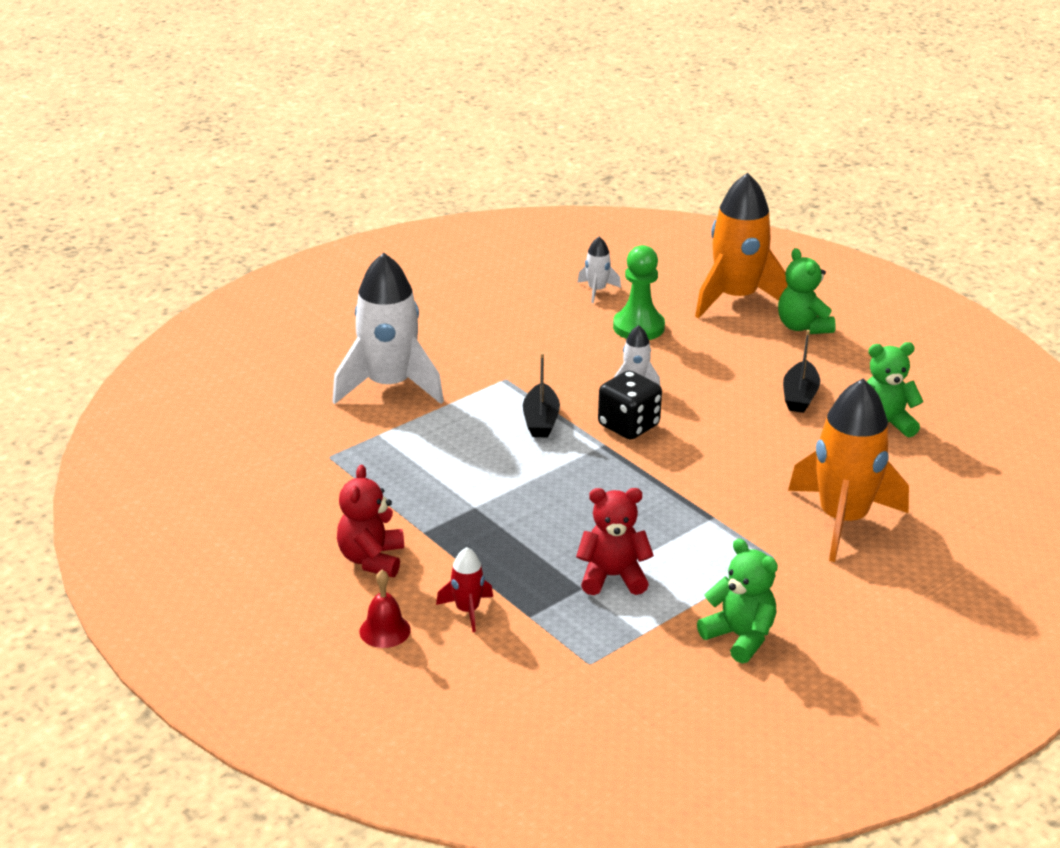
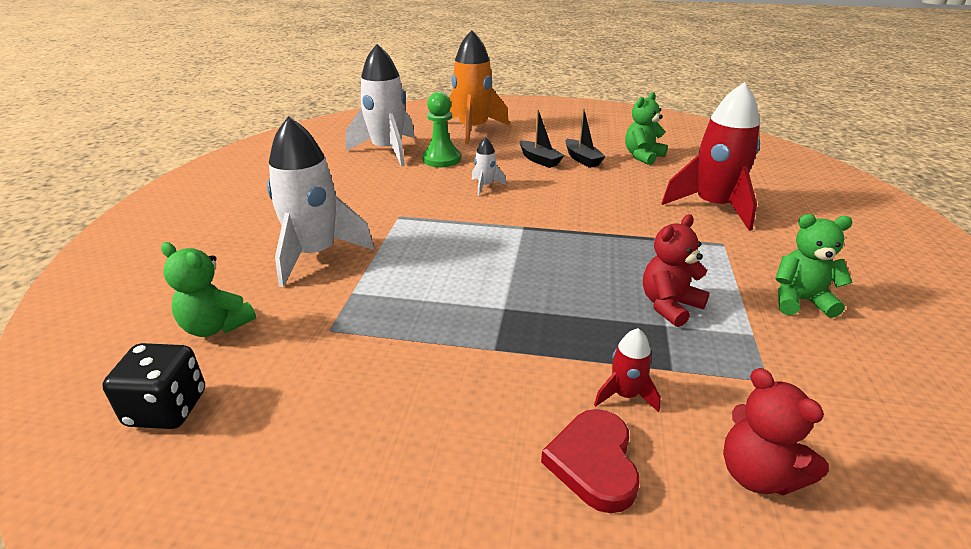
camera: 40 degrees left, 0 degrees up
red teddy bear [337,465,404,577] -> red teddy bear moved to [723,368,829,495]
red bell [360,570,411,648] -> red heart [541,409,640,513]
black boat [523,353,560,438] -> black boat moved to [520,109,565,168]
white rocket [578,237,621,303] -> white rocket [346,44,415,166], size x2.24
black dice [598,371,662,440] -> black dice moved to [102,343,205,429]
green teddy bear [778,248,836,334] -> green teddy bear moved to [161,242,256,337]
orange rocket [788,379,909,562] -> red rocket [661,82,760,231]

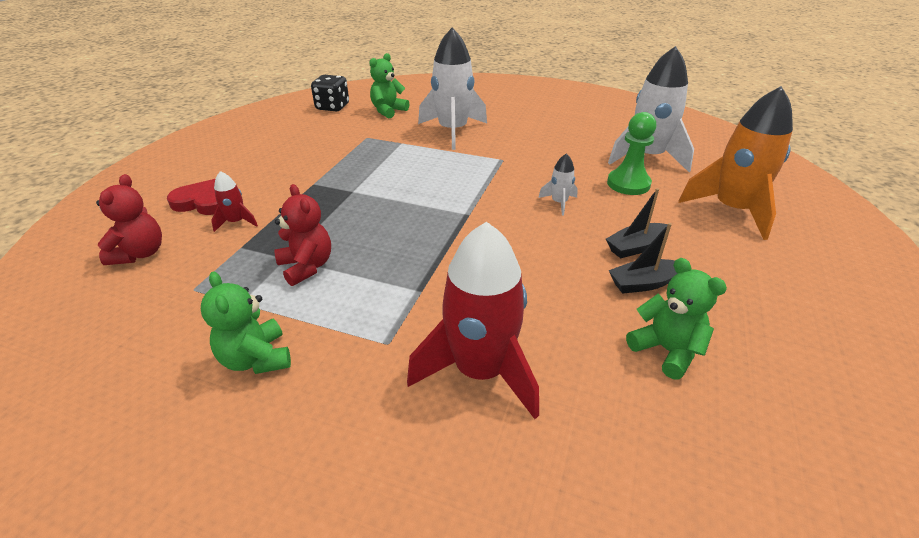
camera: 100 degrees right, 5 degrees up
red teddy bear [723,368,829,495] -> red teddy bear turned 120 degrees clockwise [96,174,162,265]
green teddy bear [775,214,853,318] -> green teddy bear turned 135 degrees clockwise [201,271,291,374]

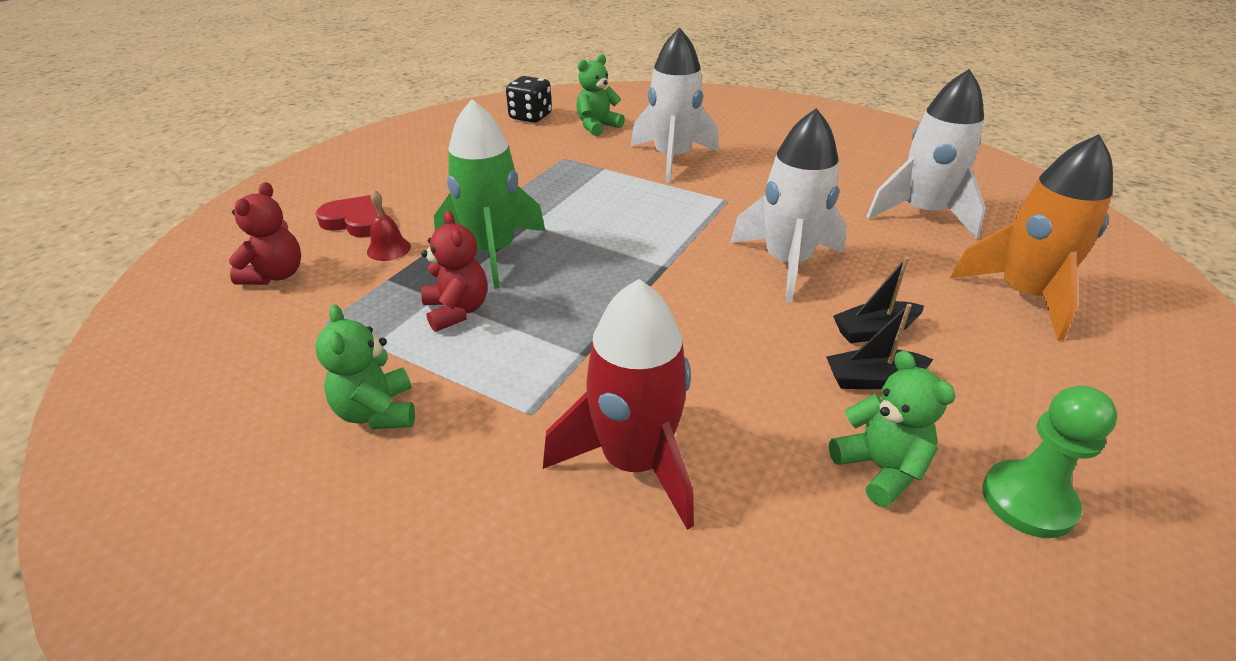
camera: 10 degrees right, 0 degrees up
red rocket [211,171,258,232] -> red bell [367,190,411,261]
white rocket [538,153,578,216] -> white rocket [730,108,847,302], size x2.24
green pawn [607,112,656,195] -> green pawn moved to [982,386,1118,538]
none -> green rocket [434,99,545,289]

